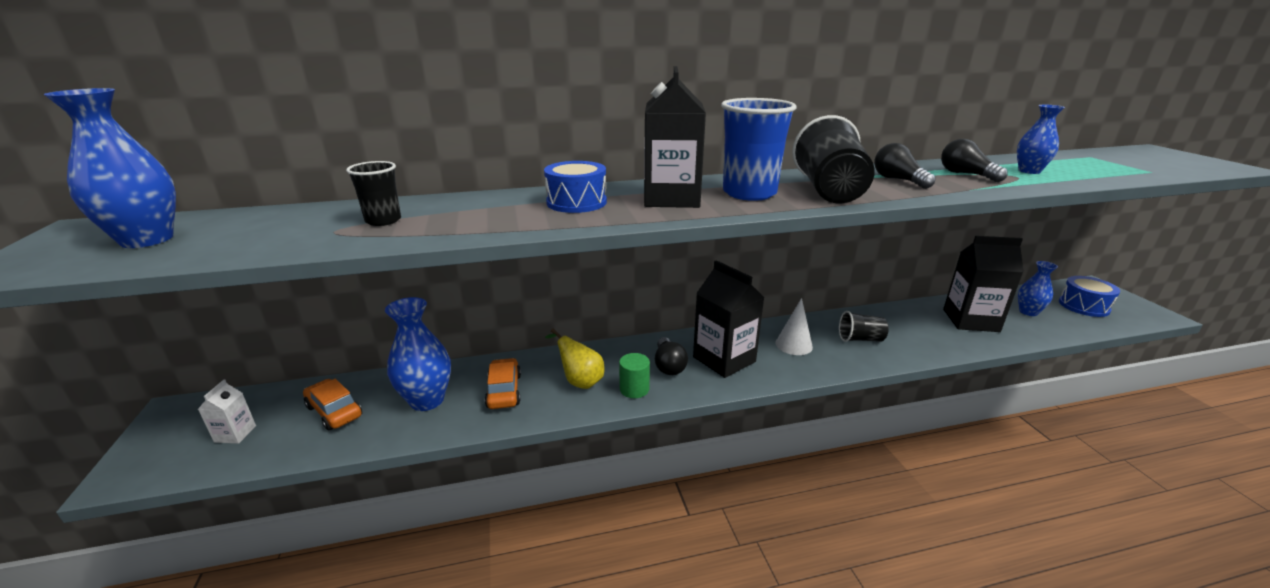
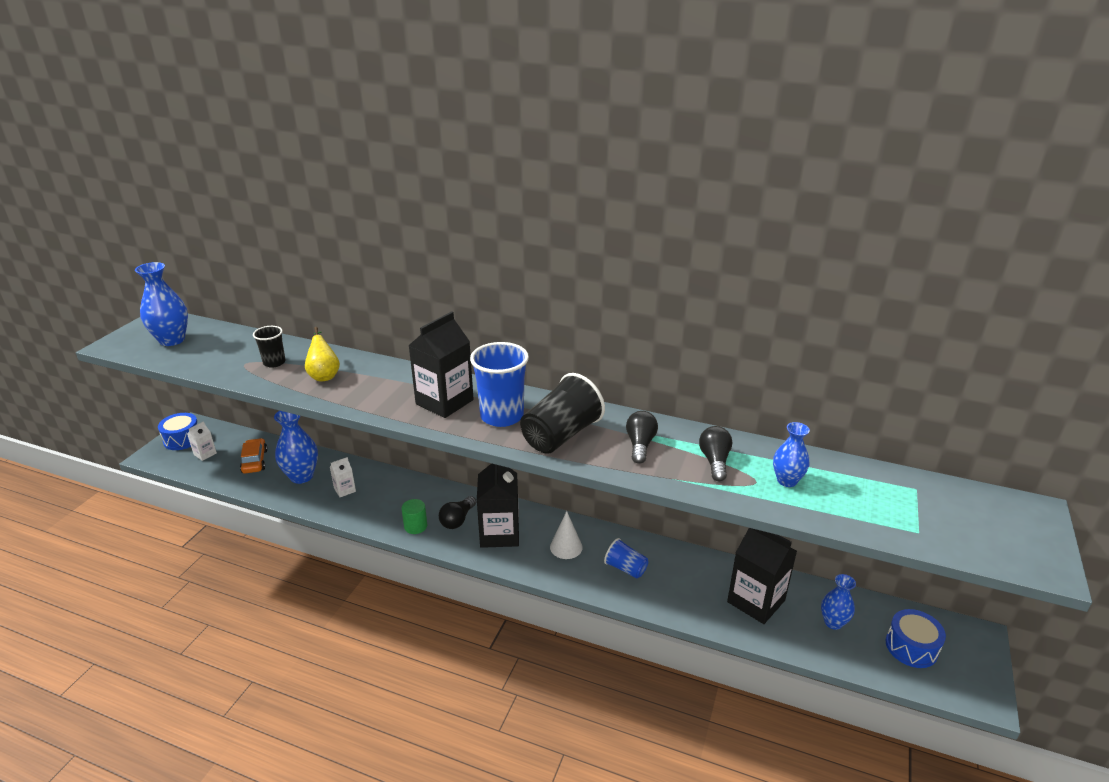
camera: 35 degrees right, 5 degrees up
orange car [485,358,521,409] -> white carton [330,457,356,497]
blue drum [544,161,607,213] -> blue drum moved to [158,413,197,450]
yellow pear [545,328,604,389] -> yellow pear moved to [305,327,340,381]
black cup [839,311,889,342] -> blue cup [604,538,648,579]

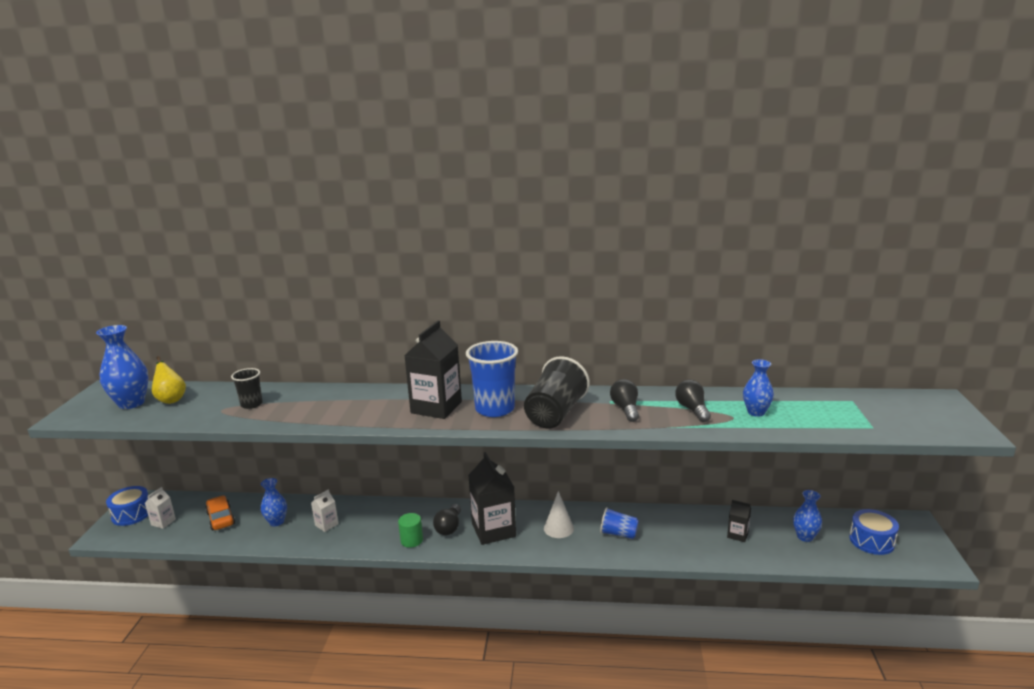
camera: 15 degrees left, 10 degrees down
blue vase [274,411,318,484] -> blue vase [261,478,287,526], size x0.63
yellow pear [305,327,340,381] -> yellow pear moved to [152,356,186,404]
black carton [727,528,797,624] -> black carton [727,500,751,542], size x0.48

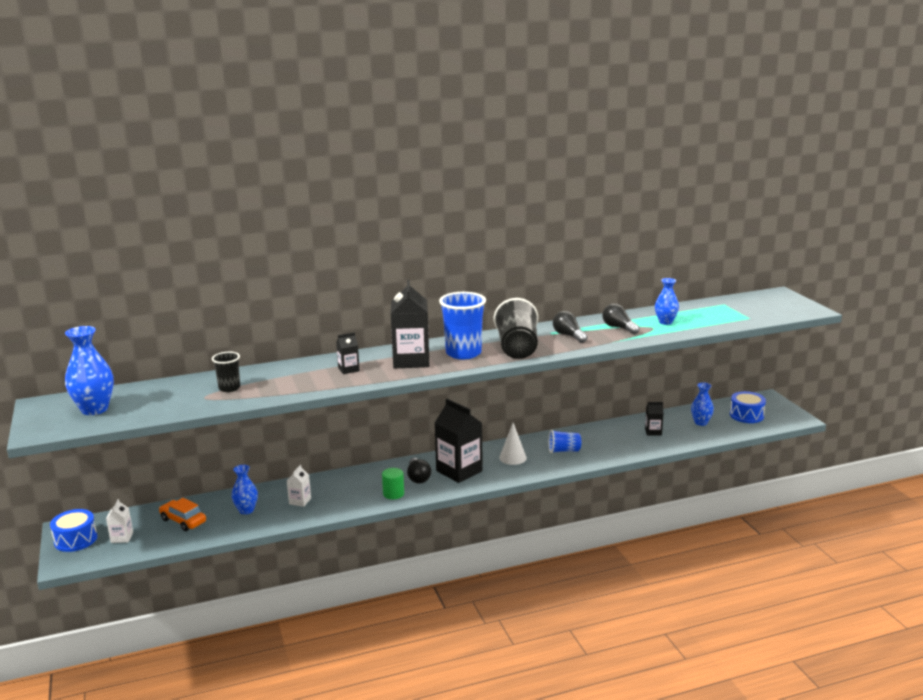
camera: 25 degrees left, 0 degrees up
yellow pear [152,356,186,404] -> none
none -> black carton [336,332,360,374]

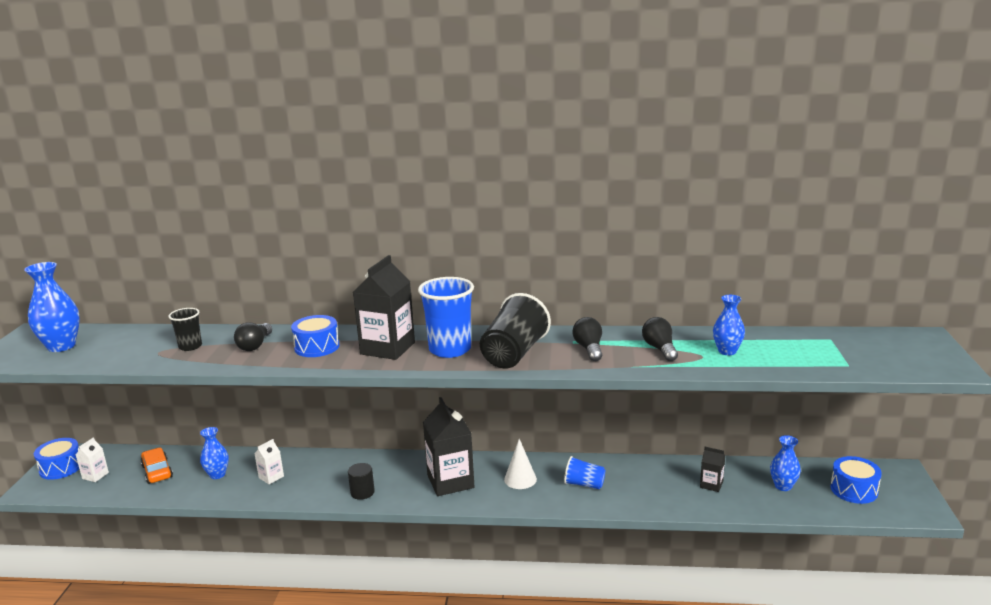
camera: 25 degrees right, 0 degrees up
black carton [336,332,360,374] -> blue drum [291,315,340,357]
green cylinder [382,468,404,499] -> black cylinder [348,463,375,500]
black light bulb [407,458,431,483] -> black light bulb moved to [234,322,272,351]

